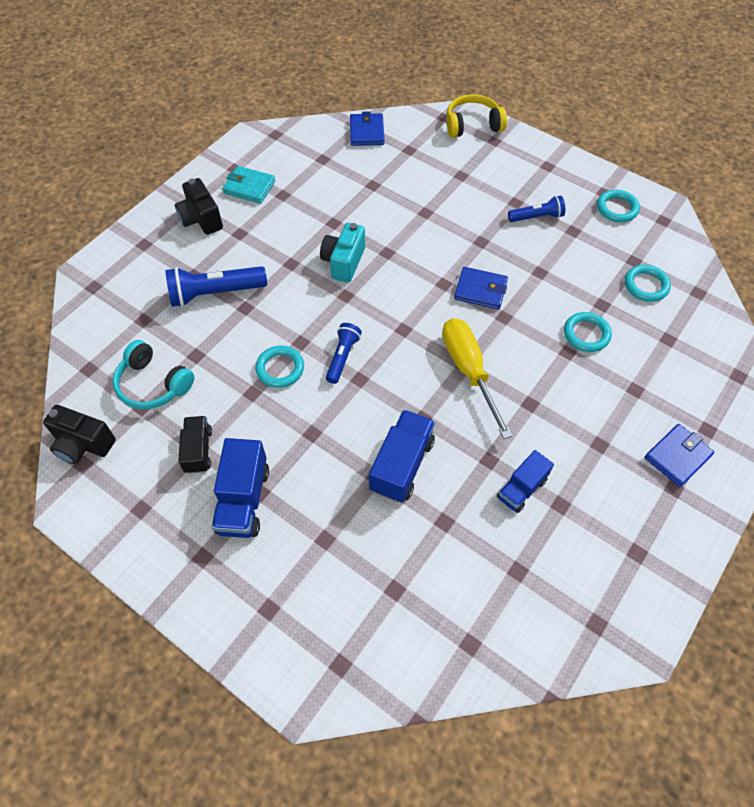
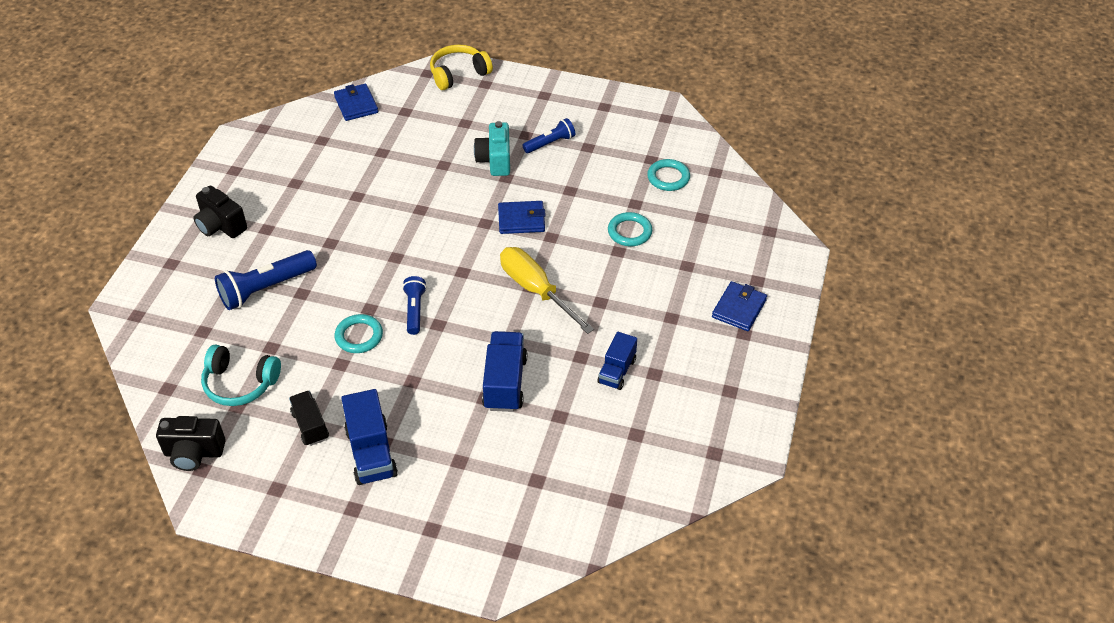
camera: 20 degrees left, 10 degrees down
turquoise wallet [222,166,276,204] -> none
turquoise camera [320,223,365,283] -> turquoise camera moved to [474,121,510,176]
turquoise ring [597,190,640,222] -> none

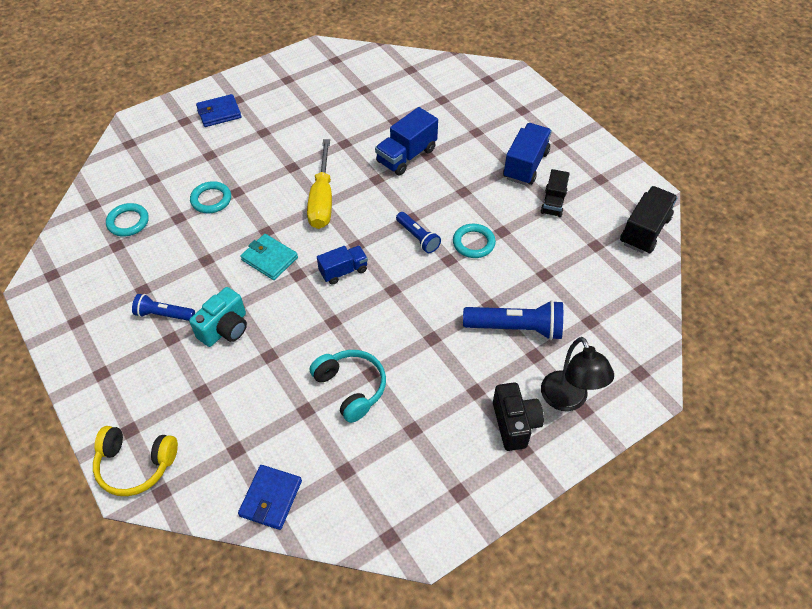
camera: 140 degrees left, 5 degrees up
black camera [156,416,226,471] -> black truck [620,186,678,253]
turquoise headphones [201,345,281,406] -> turquoise headphones moved to [310,350,386,423]
blue flashlight [402,276,427,335] -> blue flashlight turned 75 degrees counterclockwise [396,212,441,253]
blue wallet [498,201,546,234] -> turquoise wallet [241,234,298,280]
blue truck [598,332,637,390] -> blue truck moved to [317,245,368,285]
none -> black lamp [541,337,614,411]

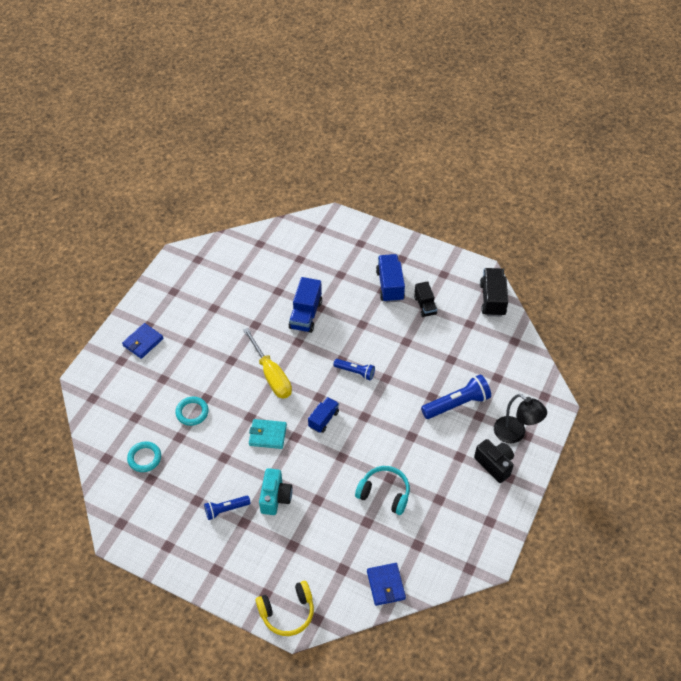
camera: 30 degrees left, 0 degrees up
turquoise ring [453,224,496,258] -> none

